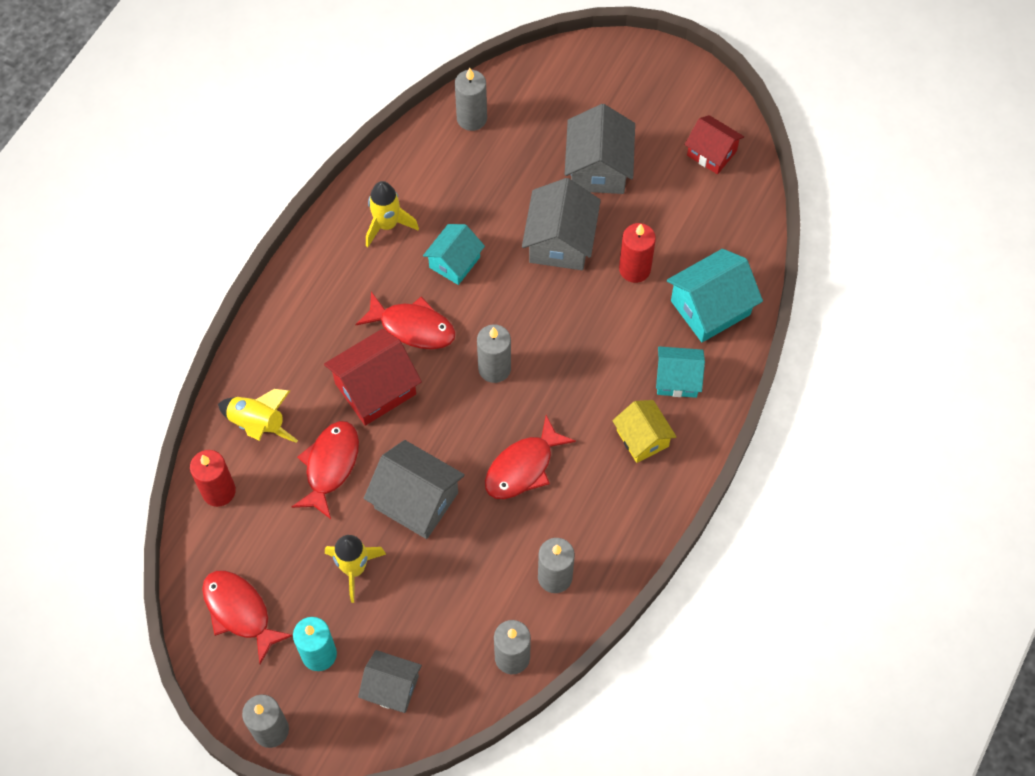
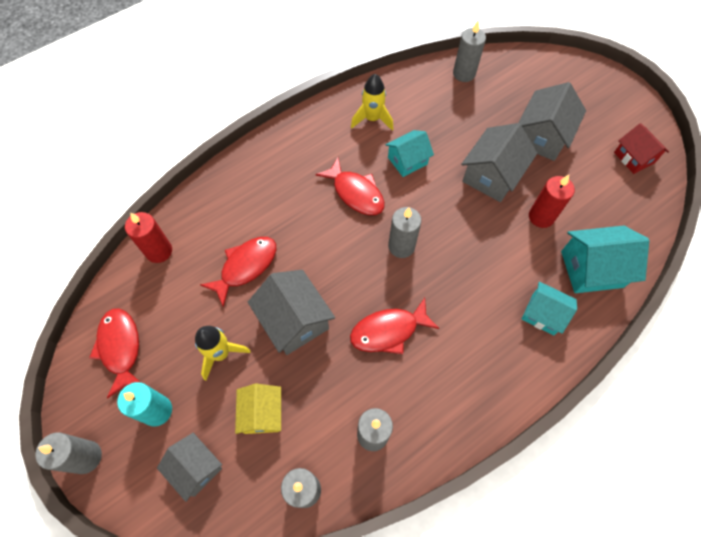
camera: 25 degrees right, 0 degrees up
yellow rocket [218,389,298,443] -> none
red house [324,329,422,426] -> none
yellow house [612,400,677,463] -> yellow house moved to [235,384,281,434]

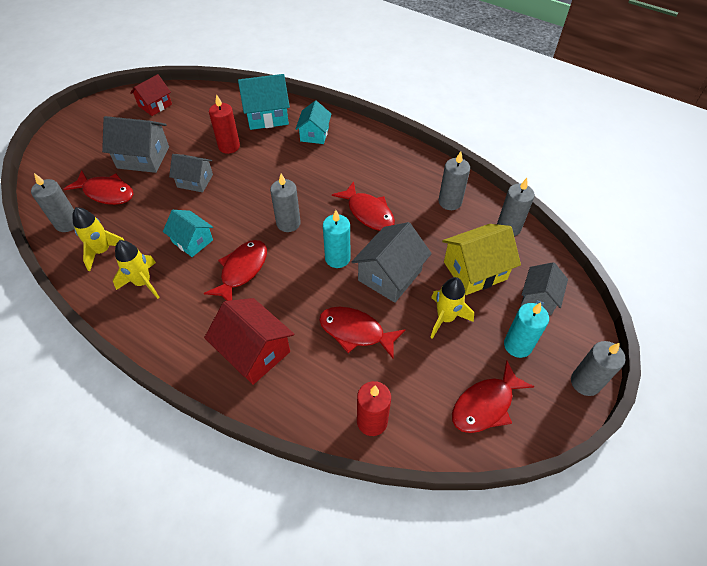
camera: 110 degrees left, 10 degrees down
yellow house [235,384,281,434] -> yellow house [442,224,521,295], size x1.53
grey house [461,123,537,202] -> grey house [169,154,213,192], size x0.65
turquoise house [561,225,649,293] -> turquoise house turned 75 degrees counterclockwise [238,74,290,130]
none -> red fish [64,170,134,205]
none -> yellow rocket [72,207,124,271]
none -> red house [204,298,294,385]
none -> turquoise candle [323,210,350,268]

